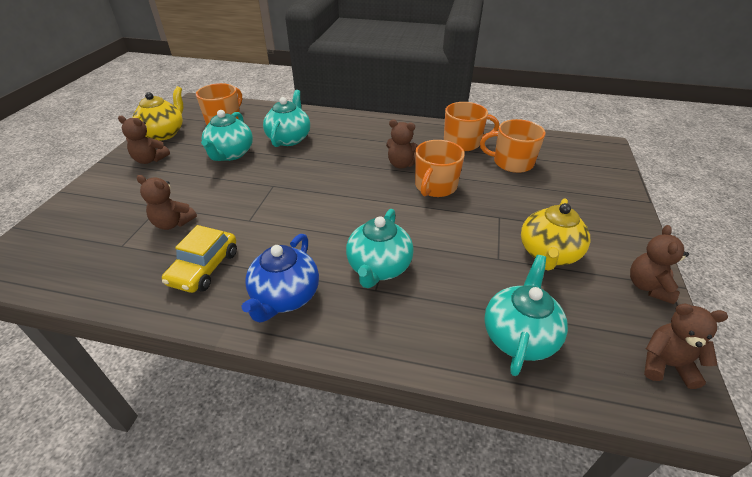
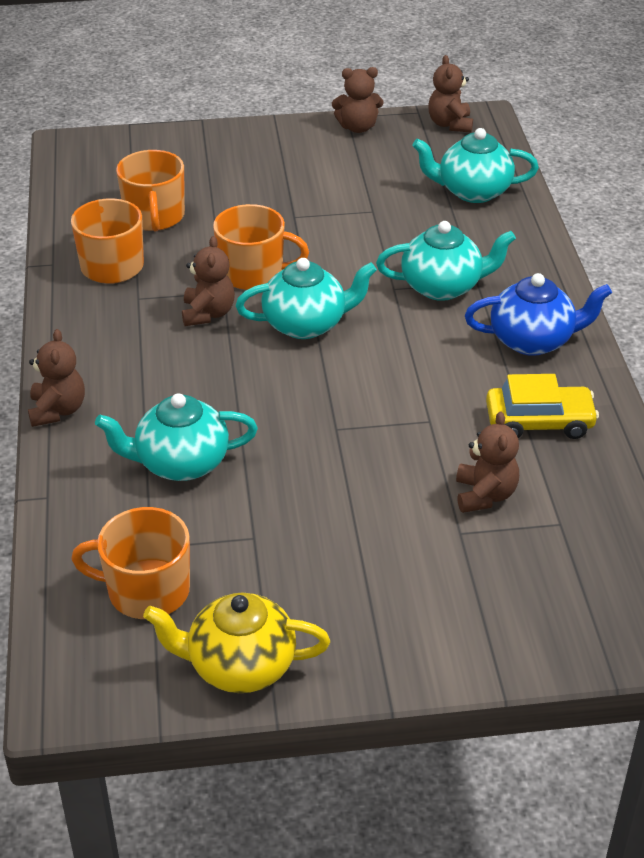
camera: 110 degrees left, 0 degrees up
brown teddy bear [118,116,170,164] -> brown teddy bear moved to [28,329,85,427]
turquoise teapot [201,110,253,161] -> turquoise teapot moved to [235,258,377,339]
yellow teapot [521,198,590,271] -> none

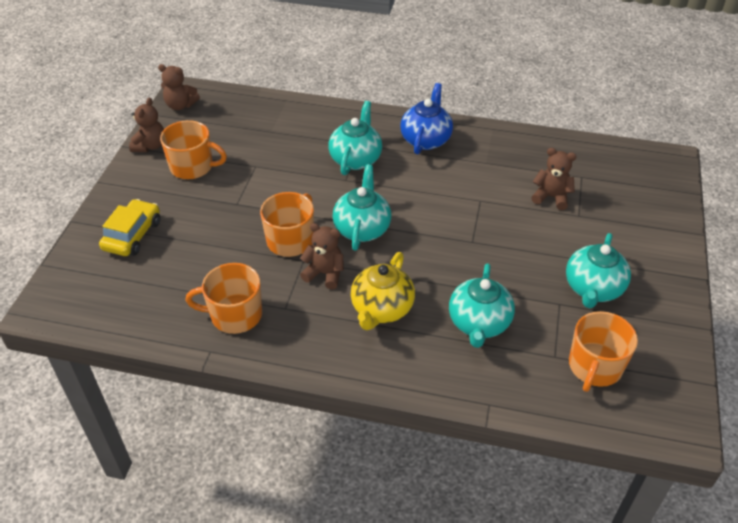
camera: 70 degrees left, 5 degrees up
brown teddy bear [28,329,85,427] -> none
orange mug [116,150,185,231] -> orange mug moved to [160,120,227,179]
yellow teapot [143,593,330,693] -> yellow teapot moved to [351,252,415,330]
turquoise teapot [412,128,539,203] -> turquoise teapot moved to [566,233,631,308]
yellow car [486,374,599,439] -> yellow car moved to [99,199,160,256]

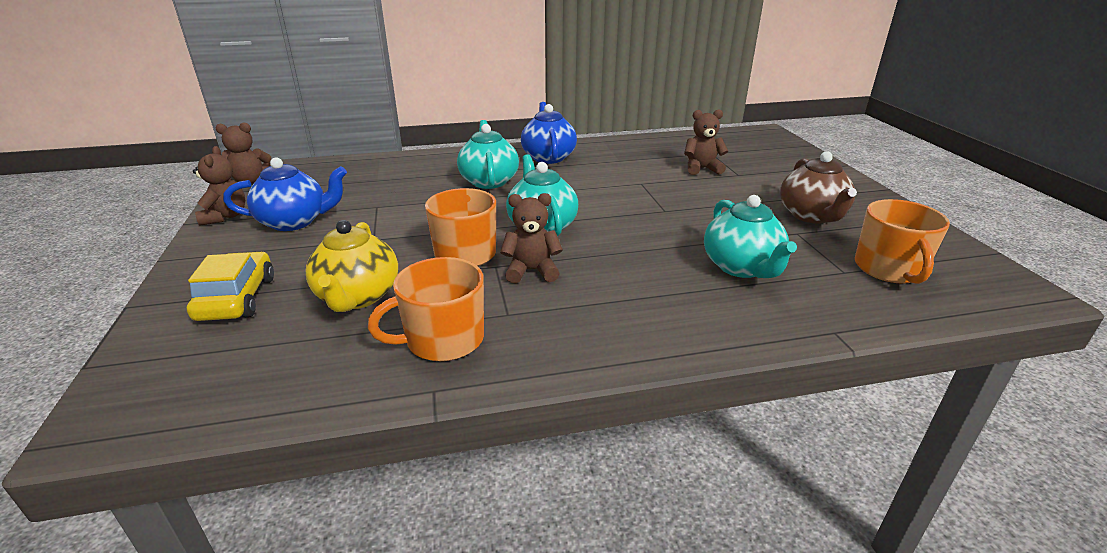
camera: 25 degrees left, 15 degrees down
orange mug [160,120,227,179] -> blue teapot [223,157,347,231]
yellow teapot [351,252,415,330] -> yellow teapot moved to [306,220,398,312]
turquoise teapot [566,233,631,308] -> brown teapot [780,151,857,224]

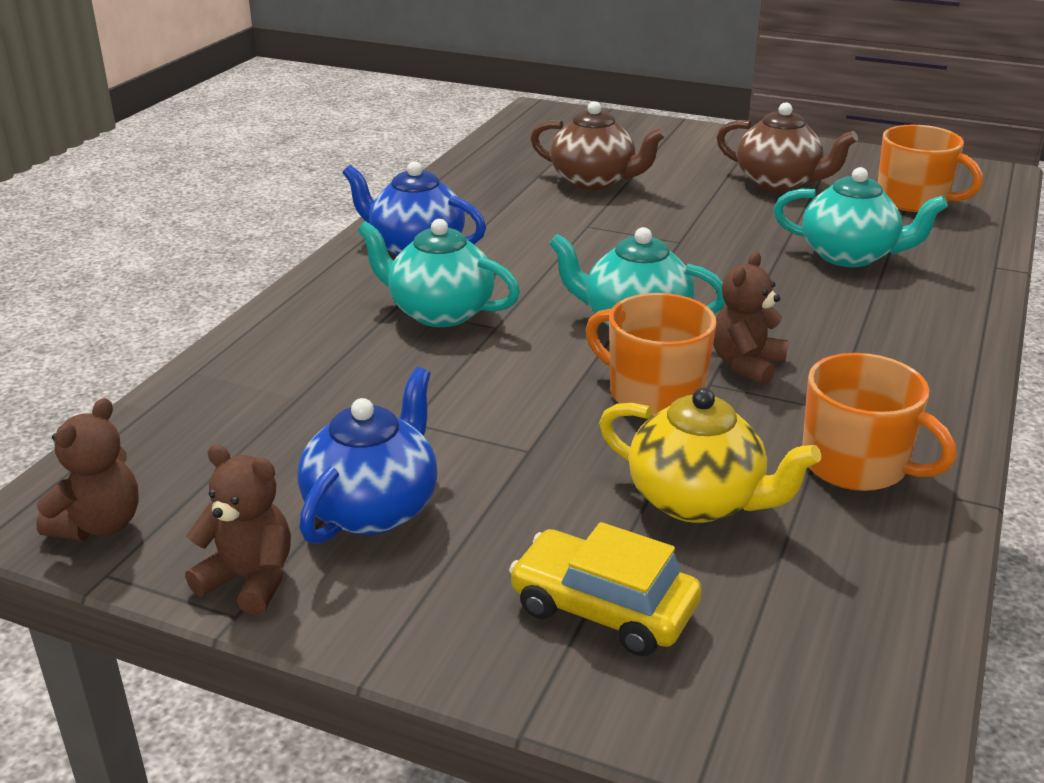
camera: 55 degrees left, 0 degrees up
orange mug [368,257,484,361] -> orange mug turned 60 degrees counterclockwise [802,353,957,491]
brown teddy bear [684,109,728,175] -> brown teapot [531,101,666,190]

